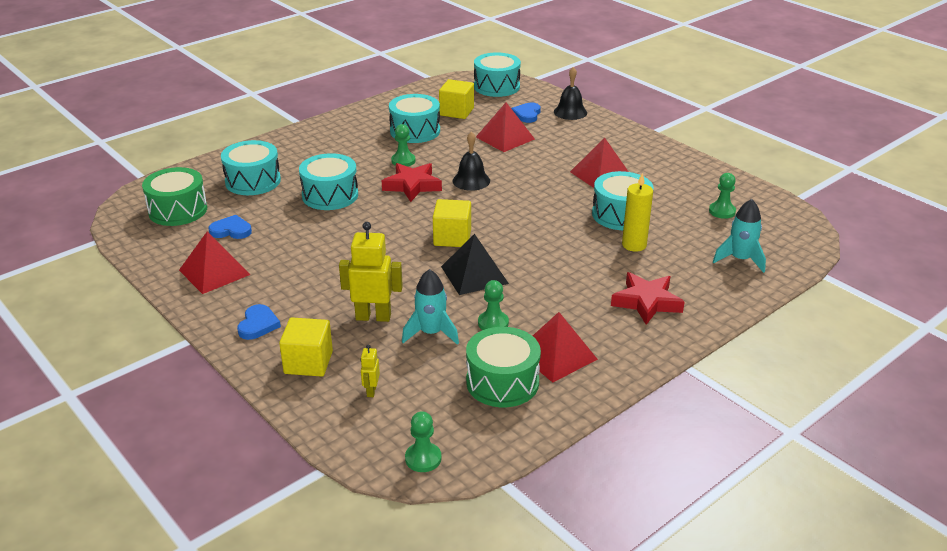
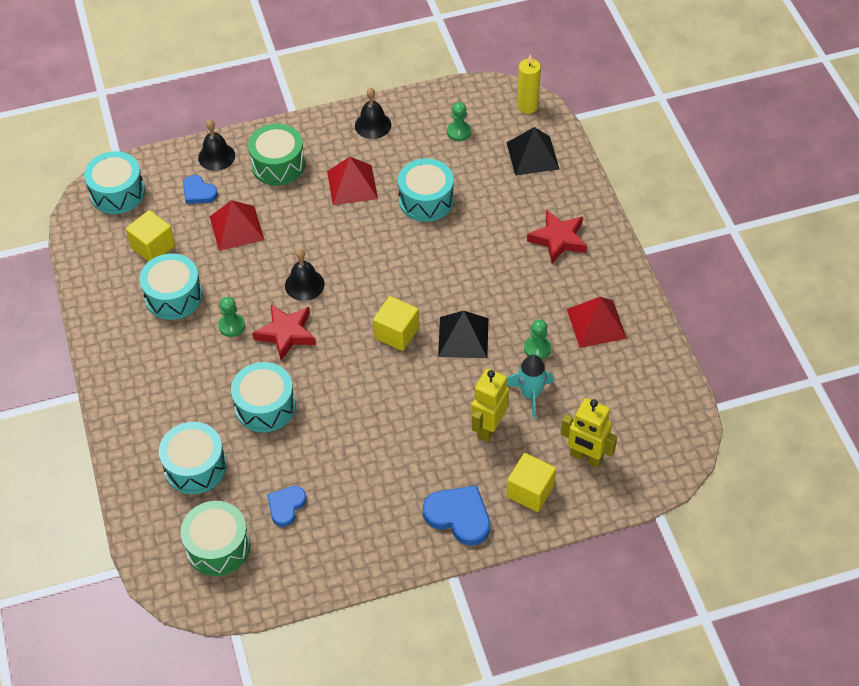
camera: 65 degrees left, 20 degrees up
red pyramid [179,231,251,294] -> none
blue heart [237,304,281,340] -> blue heart [423,485,490,546], size x1.59
yellow robot [360,344,380,397] -> yellow robot [561,398,617,467], size x2.06
green pawn [405,411,442,472] -> none
green drum [466,327,541,407] -> green drum moved to [248,124,305,185]
yellow candle [622,173,653,252] -> yellow candle moved to [517,54,541,114]
turquoise rocket [713,199,766,273] -> black pyramid [506,127,559,176]
none -> black bell [355,88,391,139]

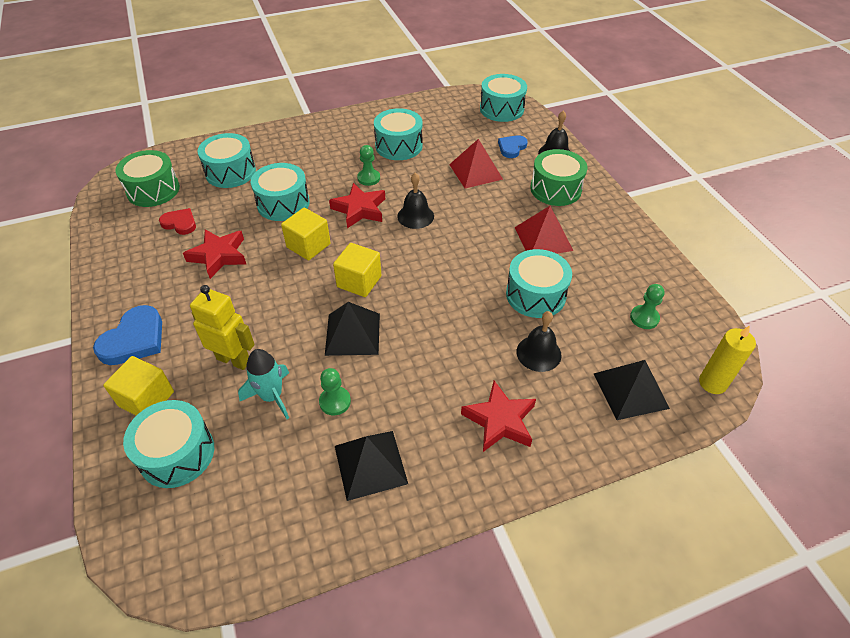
camera: 85 degrees right, 5 degrees down
yellow cube [126,210,175,262] -> yellow cube moved to [281,207,331,260]
blue heart [267,486,306,527] -> red heart [159,208,196,235]
black bell [355,88,391,139] -> black bell moved to [516,311,562,372]
yellow robot [561,398,617,467] -> turquoise drum [123,400,214,488]
red pyramid [567,297,627,348] -> black pyramid [335,431,408,501]
none -> red star [183,229,246,279]

